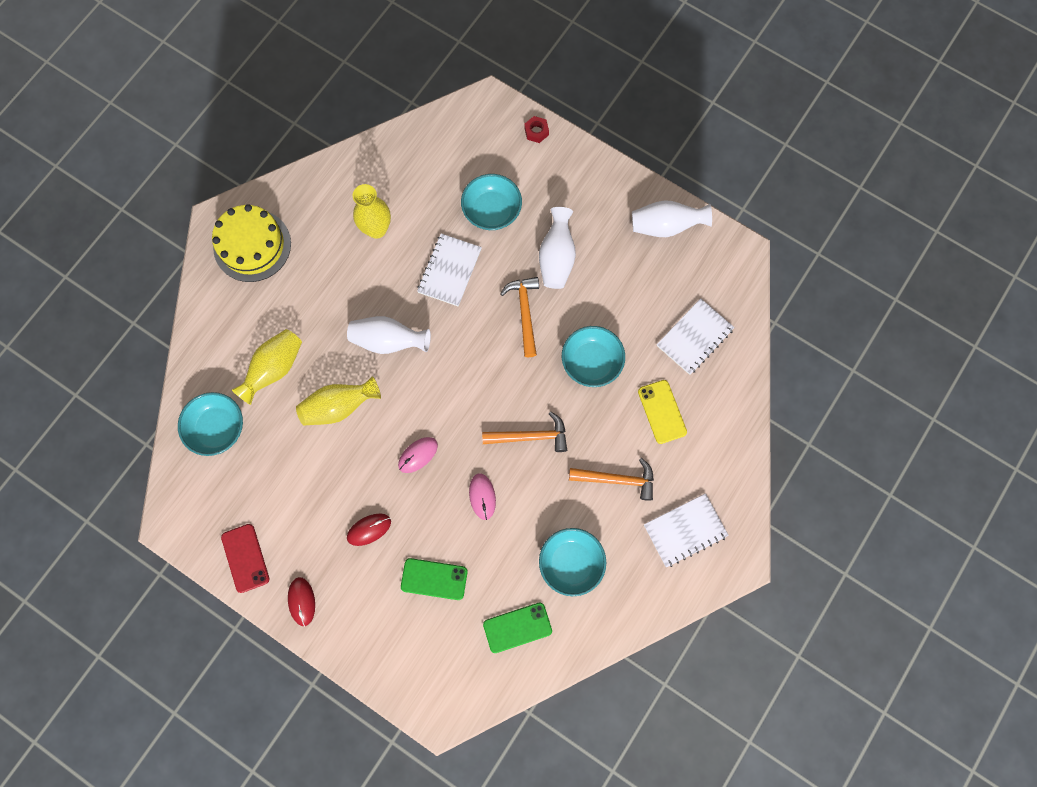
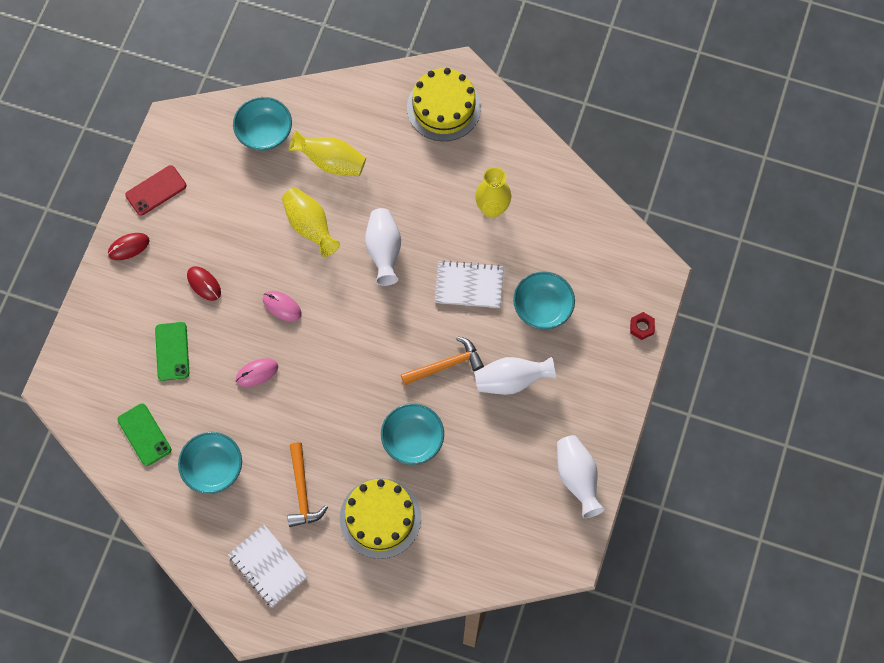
camera: 75 degrees right, 5 degrees down
orange hammer [482,412,567,452] -> none
yellow phone [638,380,687,444] -> yellow cake [340,478,421,559]
white notebook [657,298,735,375] -> none

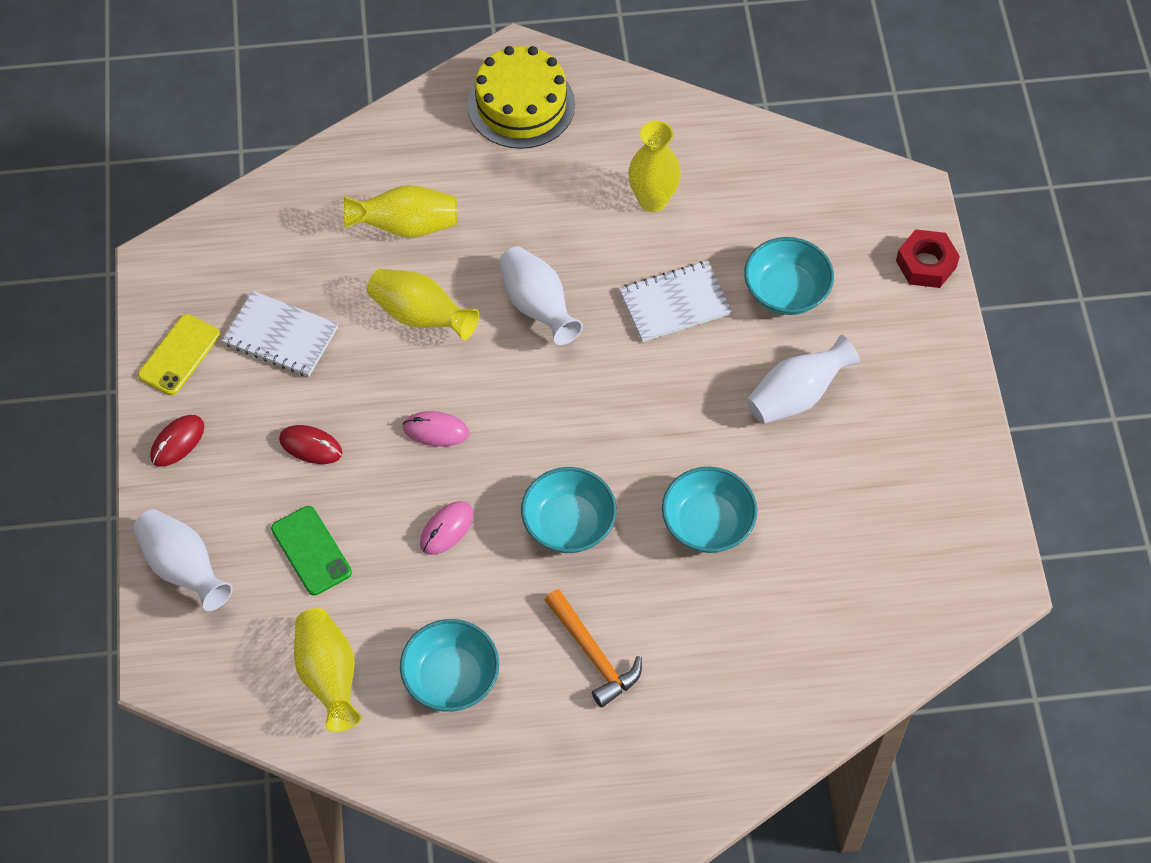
camera: 25 degrees left, 10 degrees down
green phone [118,403,171,466] -> yellow vase [294,608,362,732]
red phone [125,165,187,216] -> yellow phone [138,314,220,396]
white notebook [228,525,308,607] -> white notebook moved to [222,291,338,377]
turquoise bowl [233,97,292,151] -> turquoise bowl moved to [521,467,617,553]
yellow cake [340,478,421,559] -> none
orange hammer [401,336,484,385] -> none
white vase [557,435,605,518] -> white vase moved to [133,509,233,611]
red nut [630,312,655,340] -> red nut [896,229,960,288], size x1.57

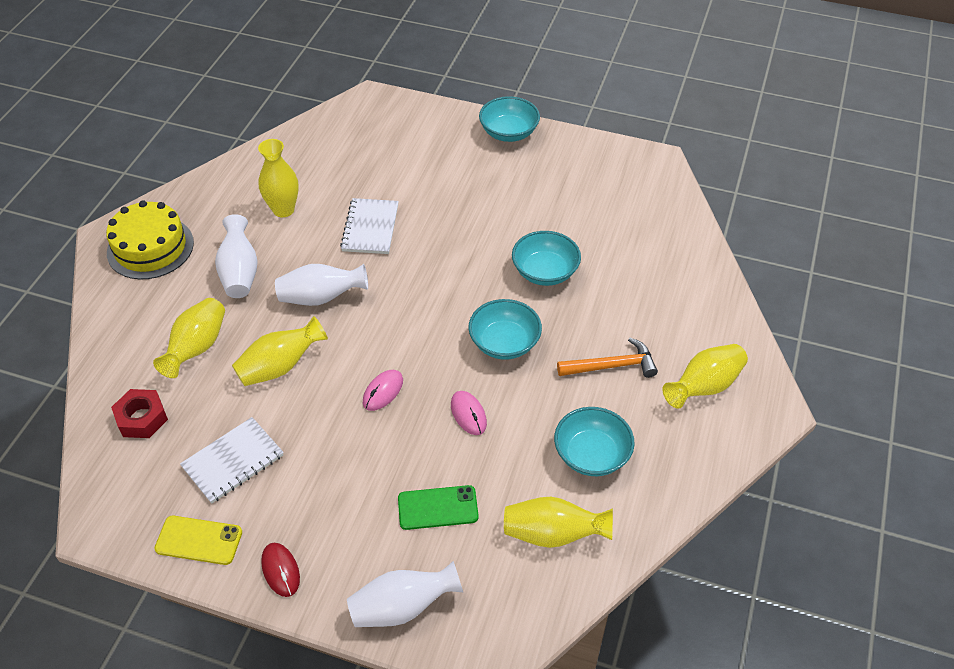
camera: 65 degrees left, 10 degrees down
yellow phone [138,314,220,396] -> yellow phone turned 45 degrees counterclockwise [154,516,242,565]
red mouse [279,425,342,464] -> none
turquoise bowl [744,237,834,315] -> turquoise bowl moved to [479,96,540,142]
white vase [747,335,860,424] -> white vase moved to [215,214,258,298]
red nut [896,229,960,288] -> red nut moved to [111,389,168,438]
none -> yellow vase [662,344,748,409]

